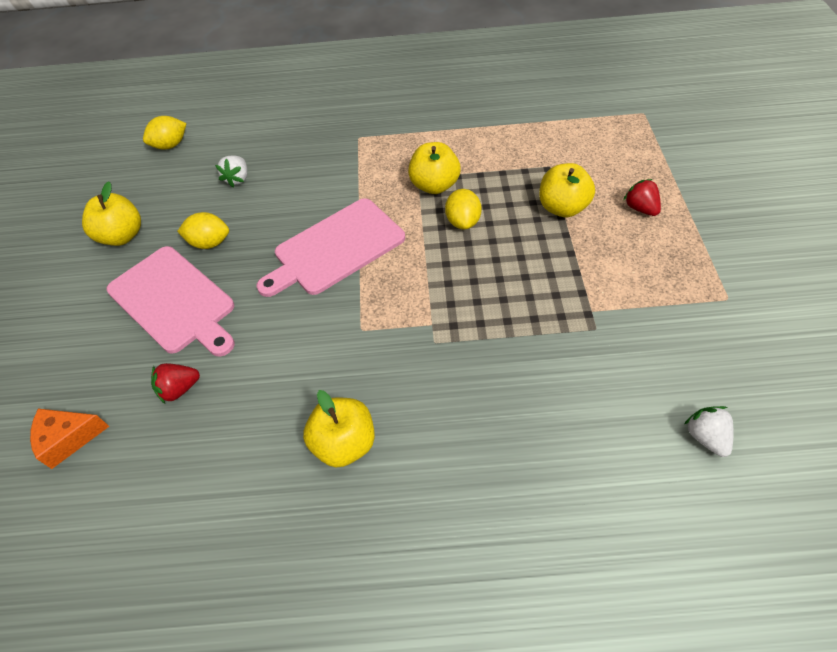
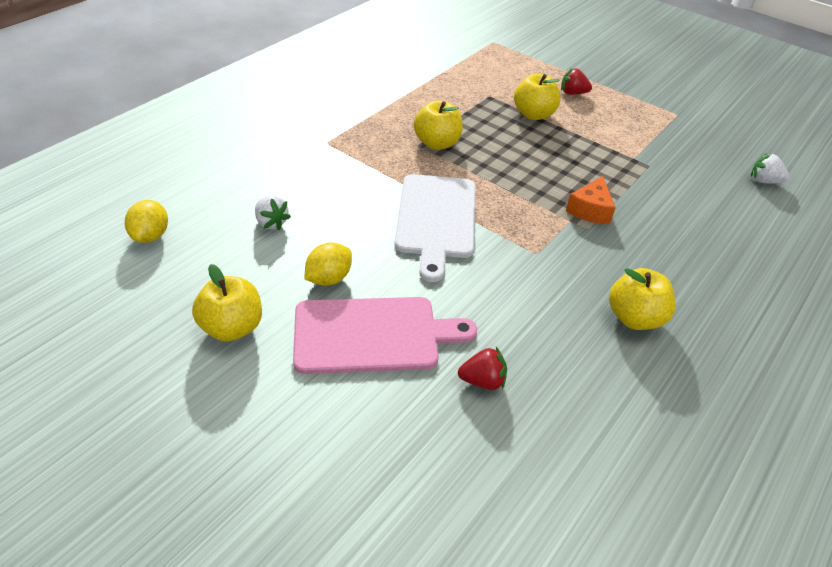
camera: 55 degrees left, 10 degrees down
orange cheese [30,409,109,469] -> orange cheese moved to [566,176,616,224]
red strawberry [151,363,200,404] -> red strawberry turned 105 degrees counterclockwise [458,347,507,390]
pink cutting board [256,198,405,297] -> white cutting board [395,174,476,282]
yellow lemon [445,189,482,229] -> none

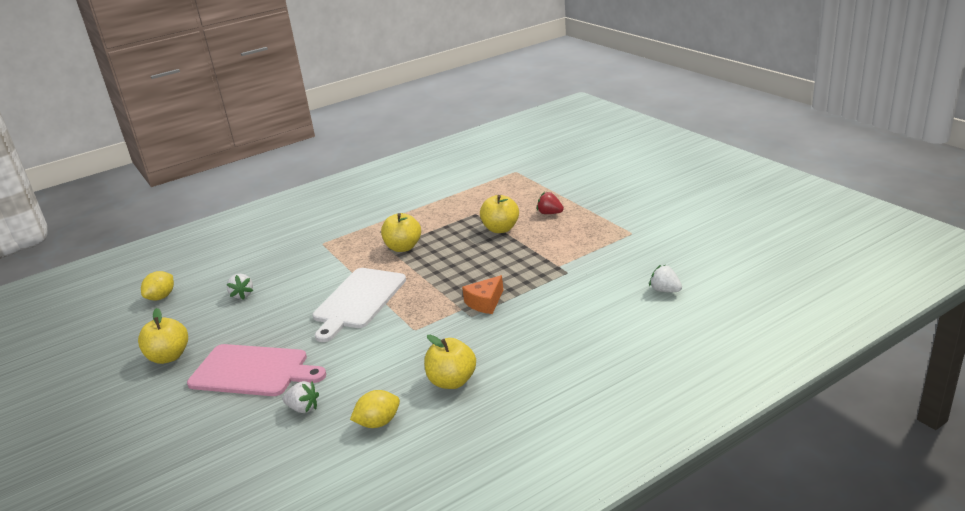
camera: 25 degrees right, 15 degrees down
yellow lemon [305,242,352,286] -> yellow lemon moved to [350,390,400,428]
red strawberry [458,347,507,390] -> white strawberry [283,381,319,413]

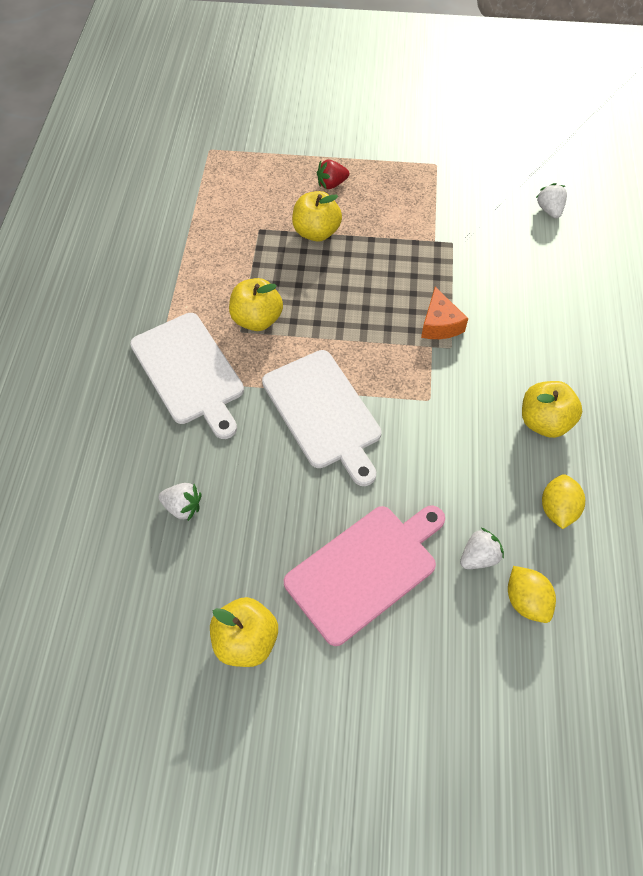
camera: 55 degrees left, 30 degrees up
yellow lemon [141,271,174,301] -> yellow lemon moved to [508,566,556,623]
white strawberry [649,265,682,292] -> white strawberry turned 90 degrees clockwise [536,183,567,218]
none -> white cutting board [130,313,244,439]

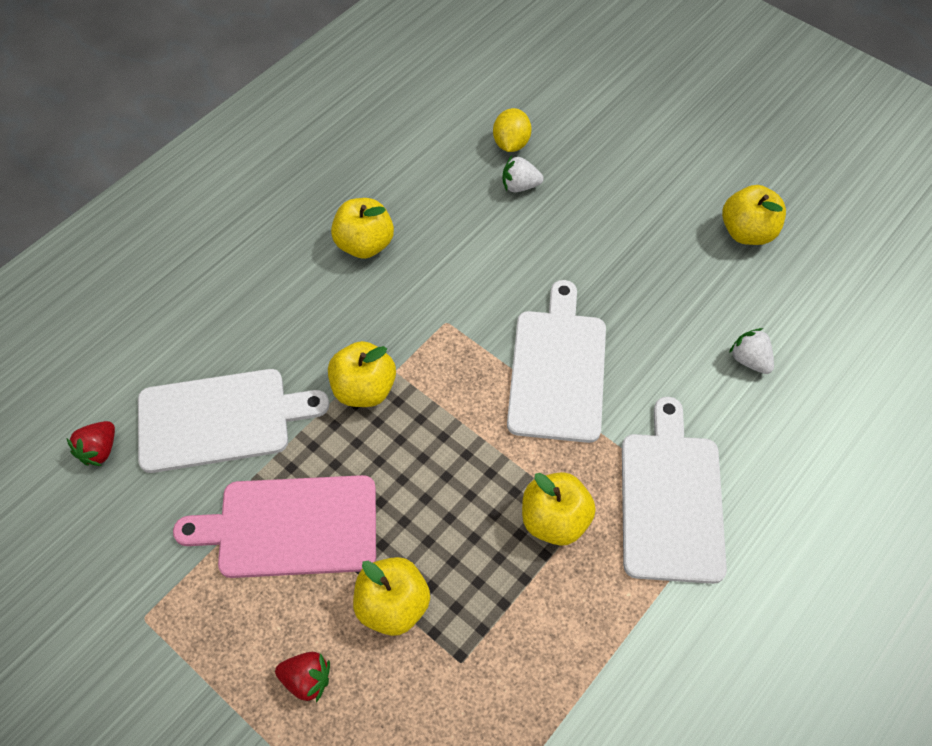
camera: 145 degrees left, 0 degrees up
pink cutting board [284,505,445,646] -> pink cutting board moved to [173,475,376,578]
orange cheese [421,287,468,339] -> yellow apple [328,341,396,407]
white strawberry [536,183,567,218] -> red strawberry [67,421,115,466]
yellow lemon [542,474,585,529] -> none
none -> white cutting board [138,369,329,473]

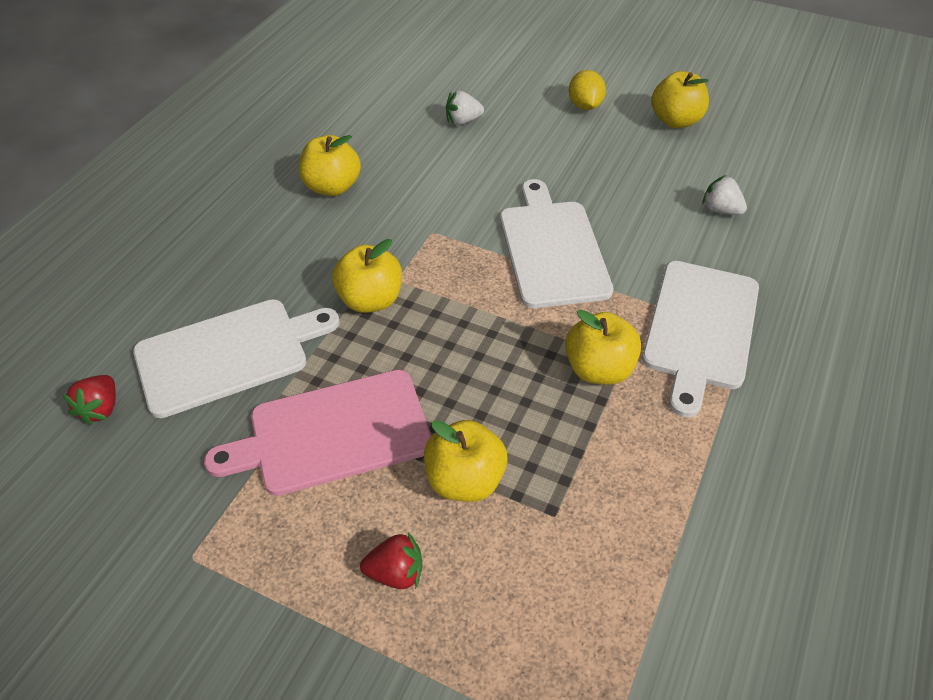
camera: 15 degrees left, 10 degrees down
yellow lemon [493,108,532,152] -> yellow lemon moved to [569,70,606,110]
white cutting board [622,397,727,584] -> white cutting board turned 150 degrees counterclockwise [642,261,759,417]

